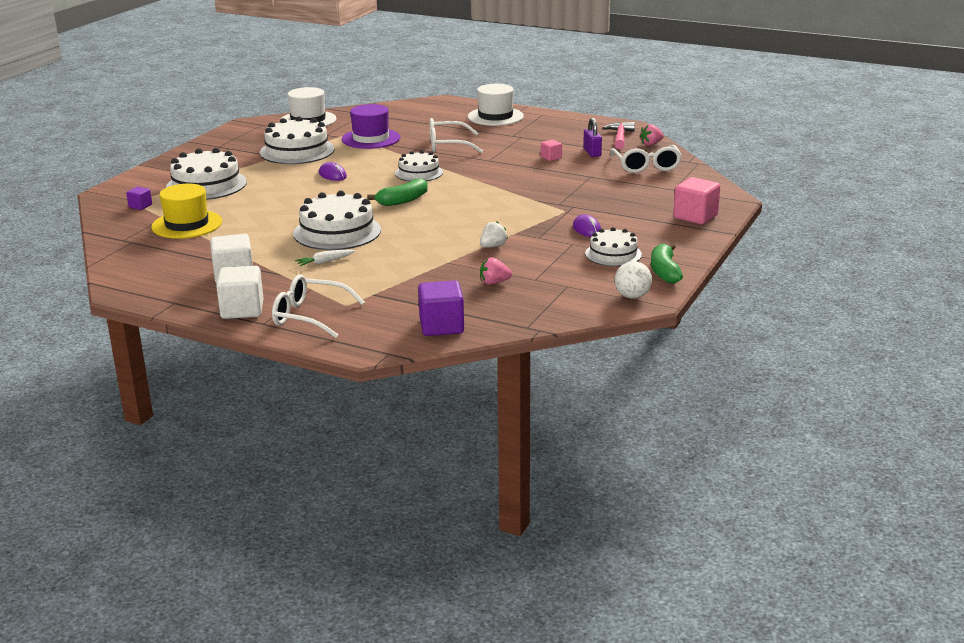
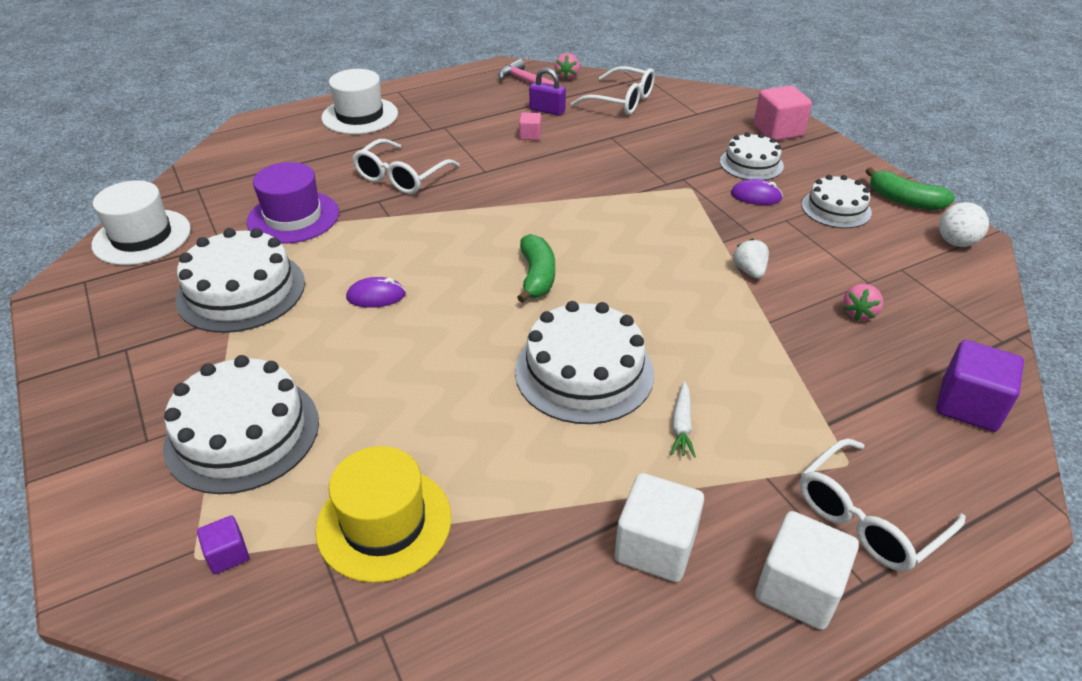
camera: 55 degrees left, 15 degrees up
white cake [395,150,443,181] -> white cake moved to [720,132,784,180]

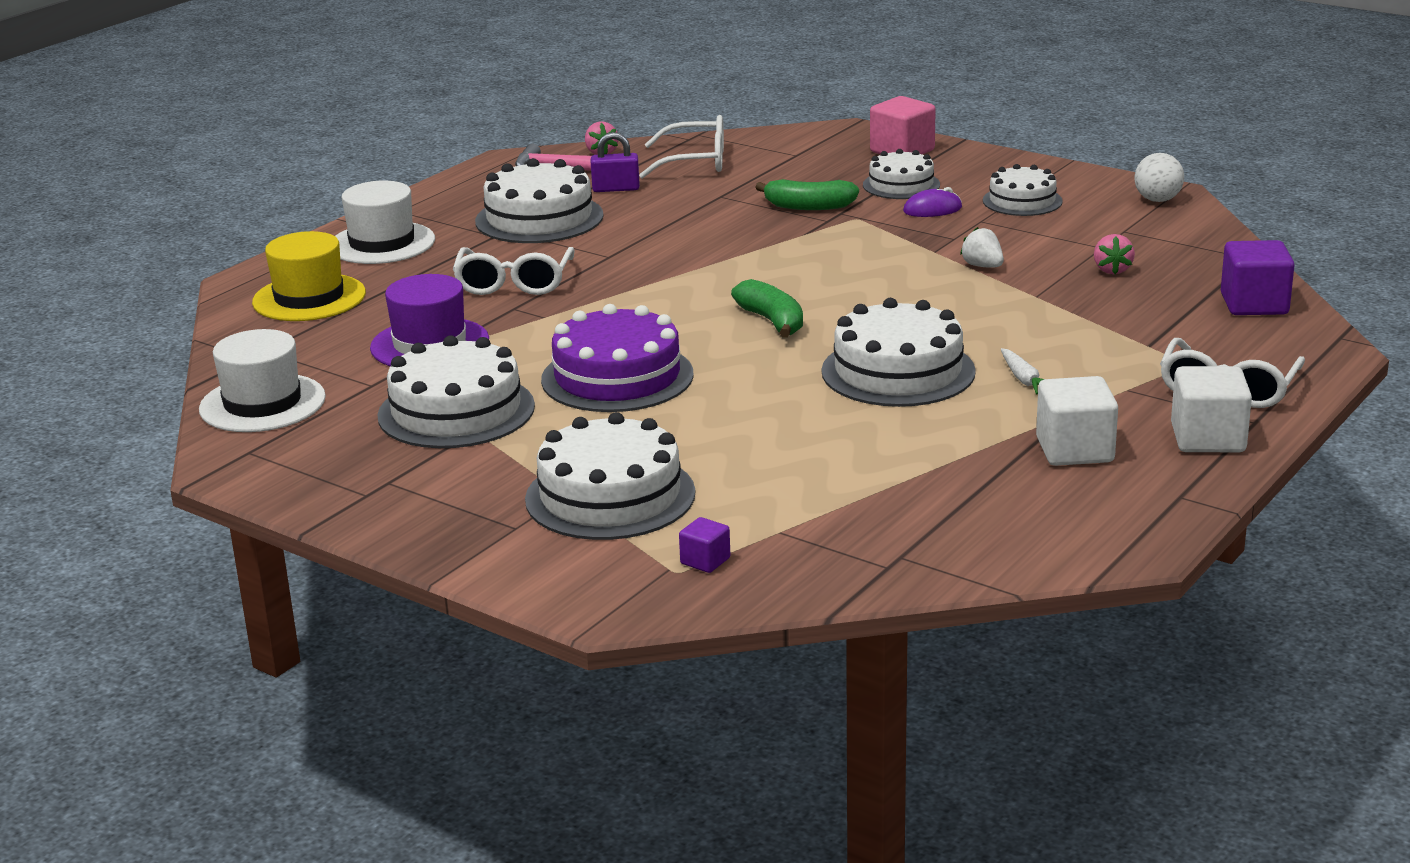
camera: 25 degrees left, 15 degrees down
yellow hat [315,446,451,583] -> yellow hat moved to [252,231,366,321]
purple mouse [346,277,406,308] -> purple cake [541,304,694,412]
pink cube [519,112,541,140] -> none
green banana [866,167,955,210] -> green banana moved to [755,179,859,210]
none -> white cake [475,158,604,243]

